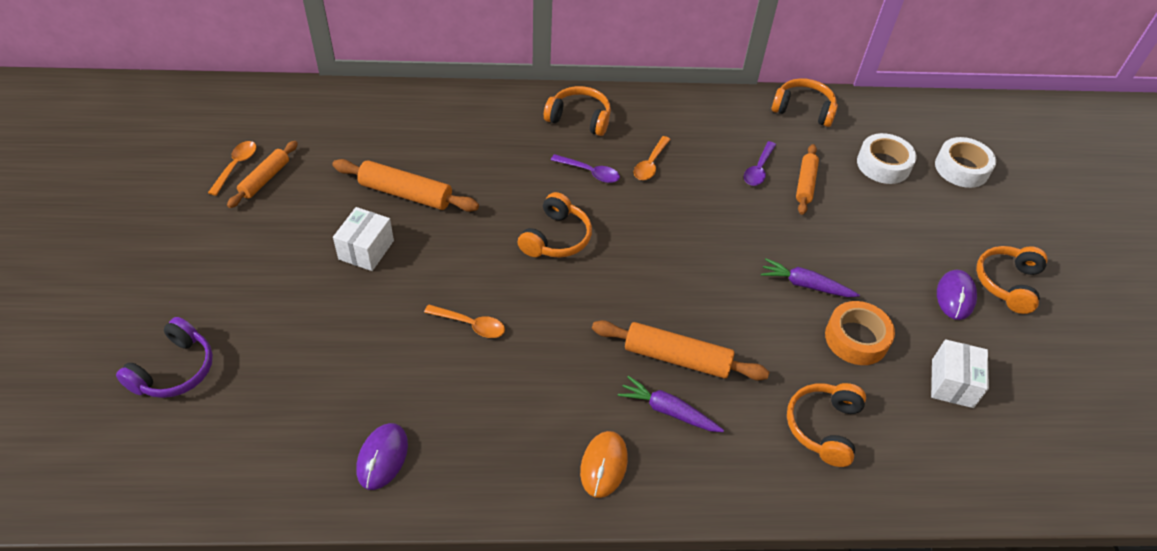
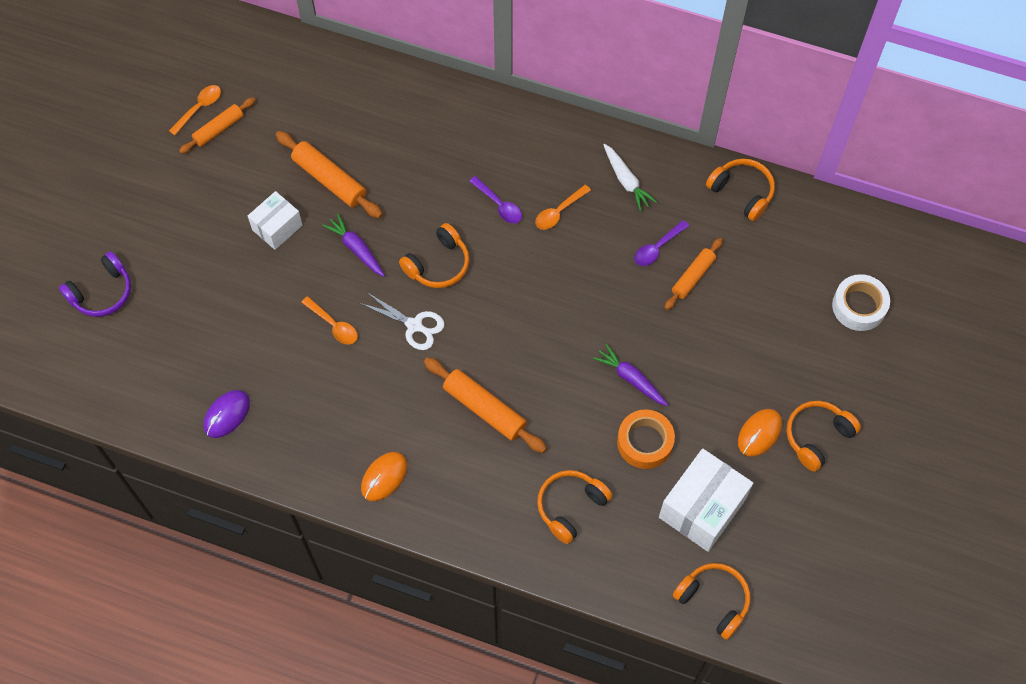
camera: 25 degrees right, 15 degrees up
orange headphones [544,86,611,136] -> orange headphones moved to [673,563,750,640]
purple carrot [618,376,724,432] -> purple carrot moved to [322,213,385,277]
white tape [857,133,917,184] -> none
white box [931,339,989,408] -> white box [659,449,753,552], size x1.64
purple mouse [937,269,977,320] -> orange mouse [738,409,782,457]
none -> white scissors [360,293,445,350]
none -> white carrot [603,144,657,211]

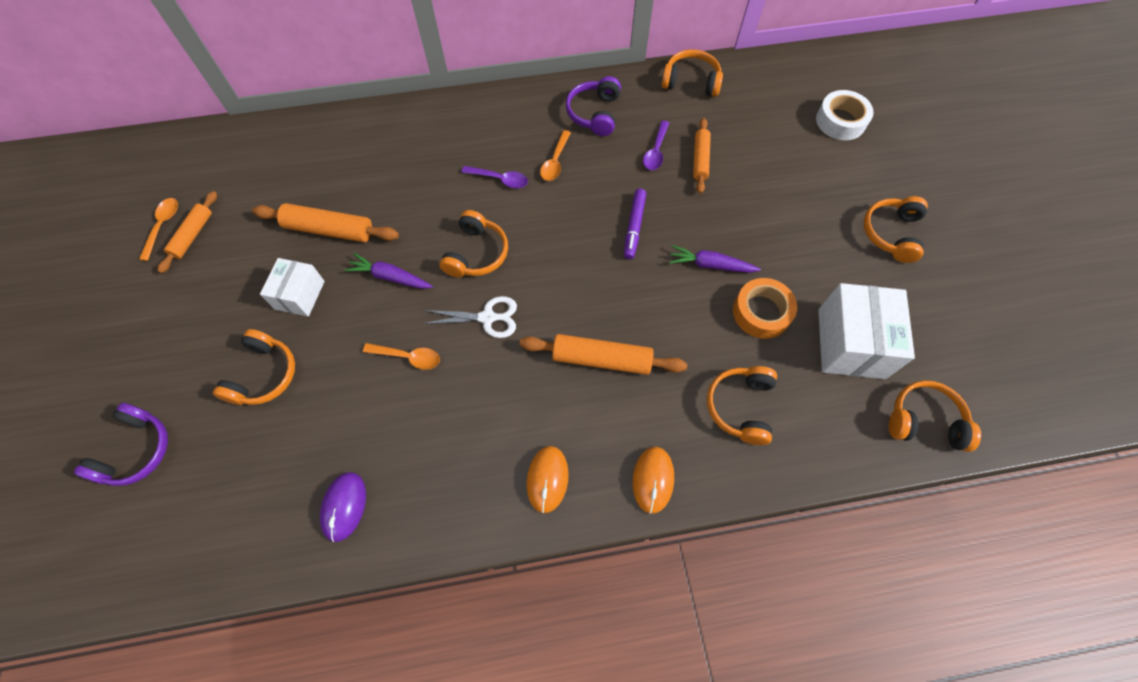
camera: 30 degrees left, 0 degrees up
white carrot [603,144,657,211] -> purple headphones [566,76,621,136]
orange mouse [738,409,782,457] -> orange mouse moved to [632,447,674,514]
none -> orange headphones [213,329,295,405]
none -> purple marker [624,189,646,259]

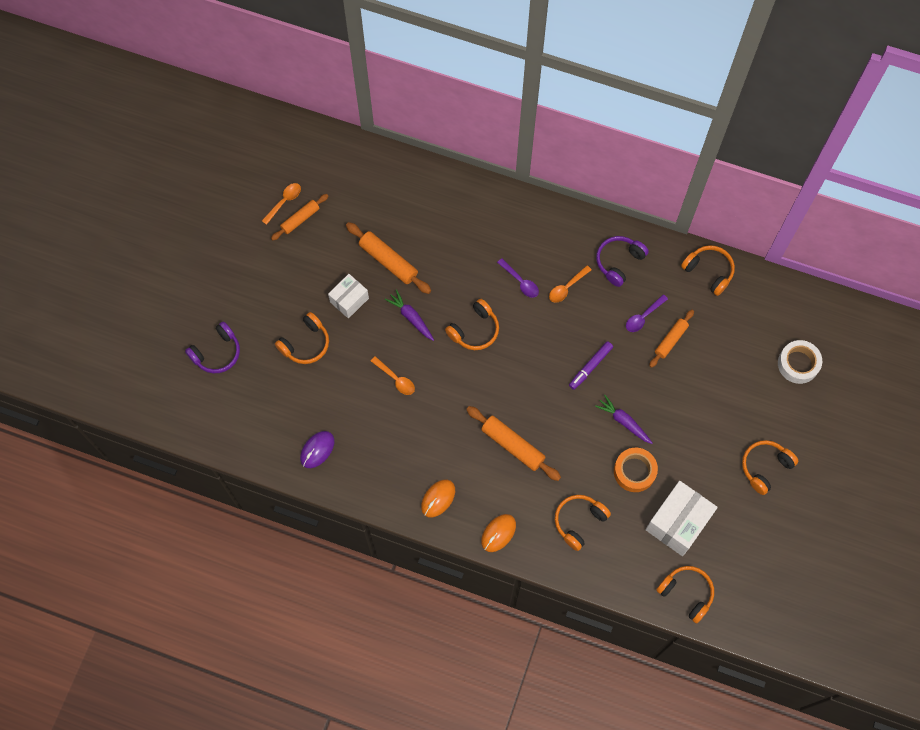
camera: 30 degrees right, 5 degrees up
white scissors [422,296,517,338] -> none

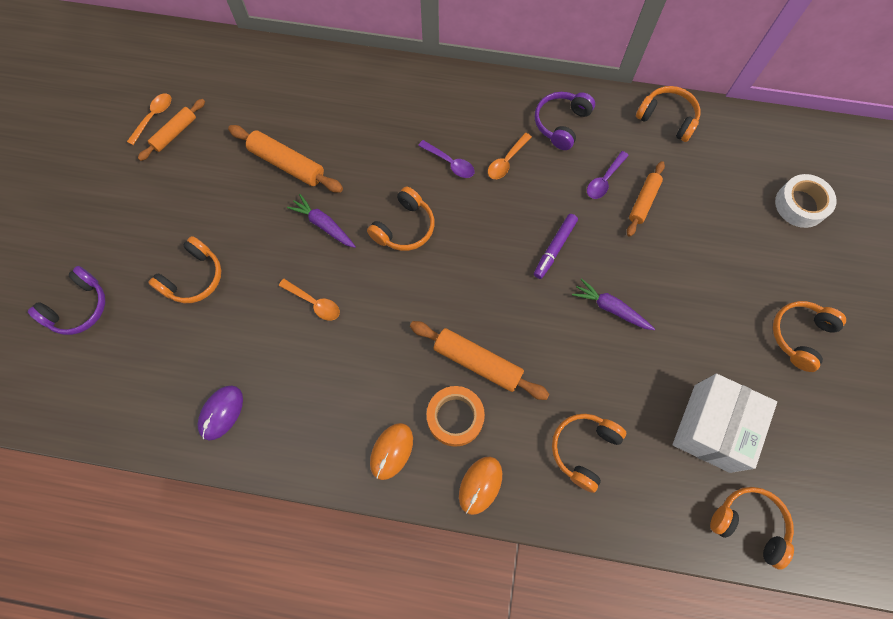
camera: 10 degrees left, 0 degrees up
white box [328,274,369,319] -> none
orange tape [614,448,658,492] -> orange tape moved to [427,386,485,447]

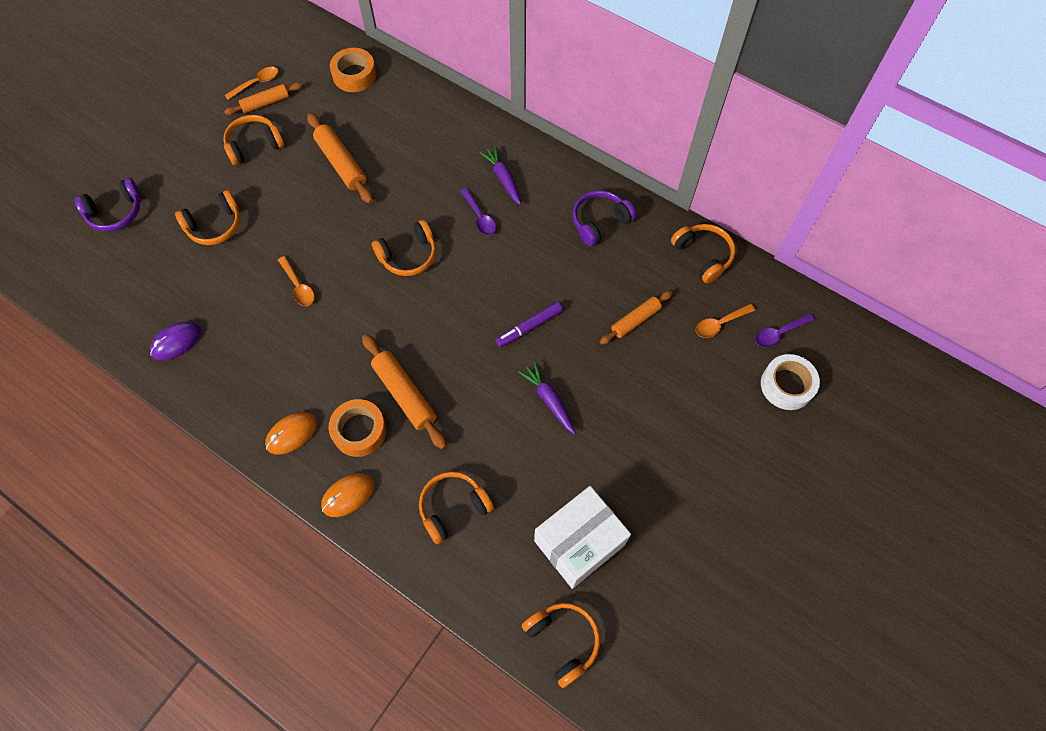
camera: 25 degrees right, 5 degrees down
purple carrot [287,194,356,248] -> purple carrot moved to [480,146,522,205]
orange spoon [488,133,532,179] -> orange spoon moved to [696,304,755,338]
purple spoon [587,151,629,199] -> purple spoon moved to [755,313,815,348]
orange headphones [773,301,846,372] -> orange headphones moved to [223,115,285,165]
none -> orange tape [330,48,376,92]

